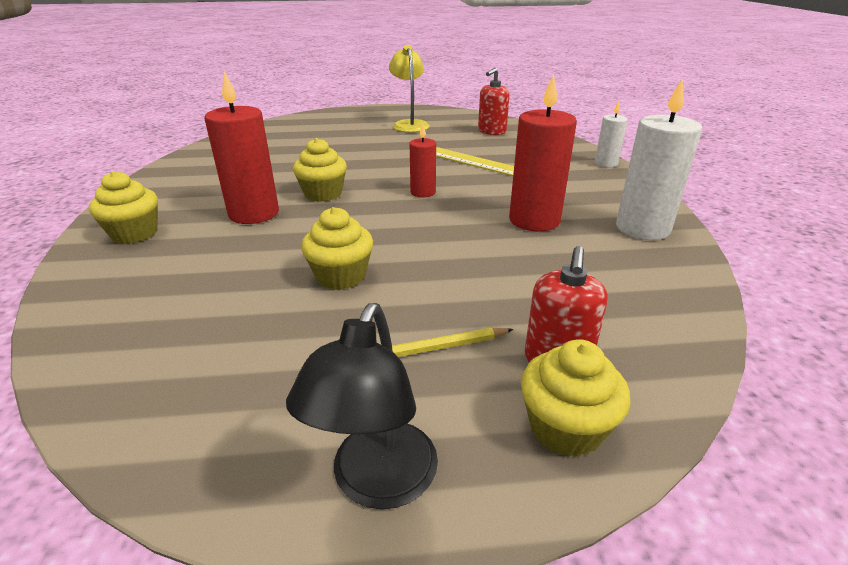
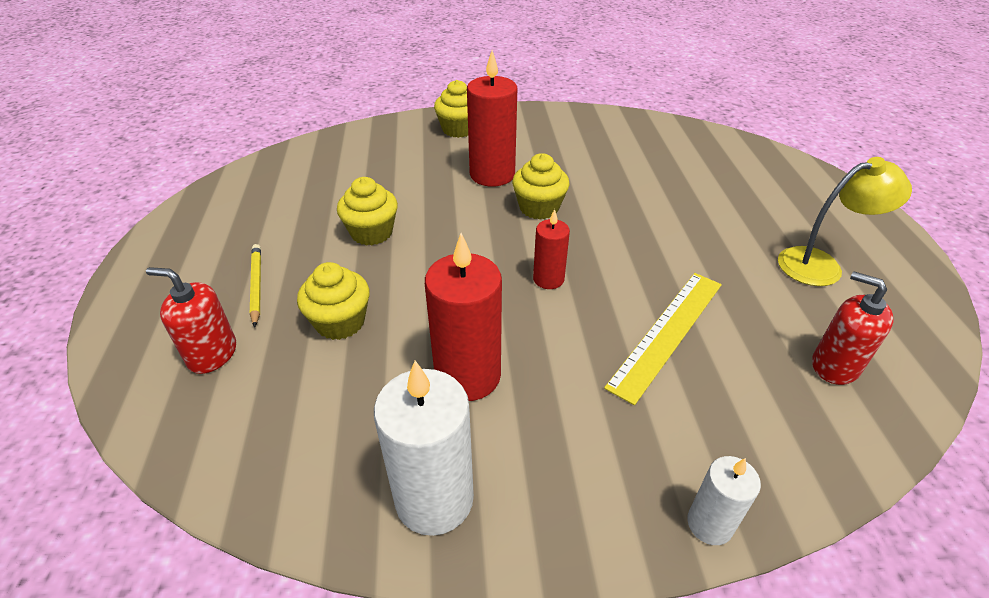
camera: 90 degrees right, 10 degrees up
black lamp [286,303,438,509] -> none
yellow cupcake [521,339,630,457] -> yellow cupcake moved to [297,262,370,340]

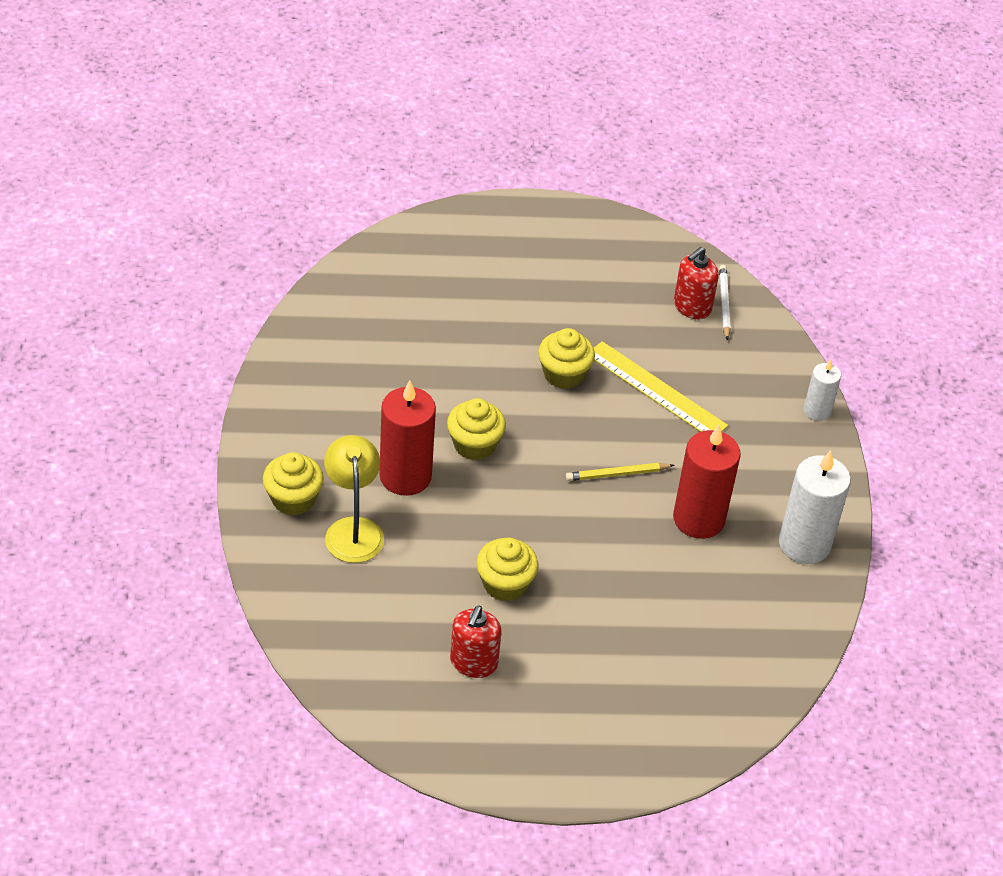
camera: 90 degrees left, 5 degrees up
red soap dispenser [146,267,236,374] -> red soap dispenser moved to [450,606,502,678]
yellow pencil [250,244,261,327] -> yellow pencil moved to [566,463,674,481]
yellow cupcake [297,262,370,340] -> yellow cupcake moved to [538,328,595,389]
red candle [533,209,570,289] -> none
yellow lamp [778,157,912,286] -> yellow lamp moved to [324,435,384,563]
none -> white pencil [719,265,731,340]

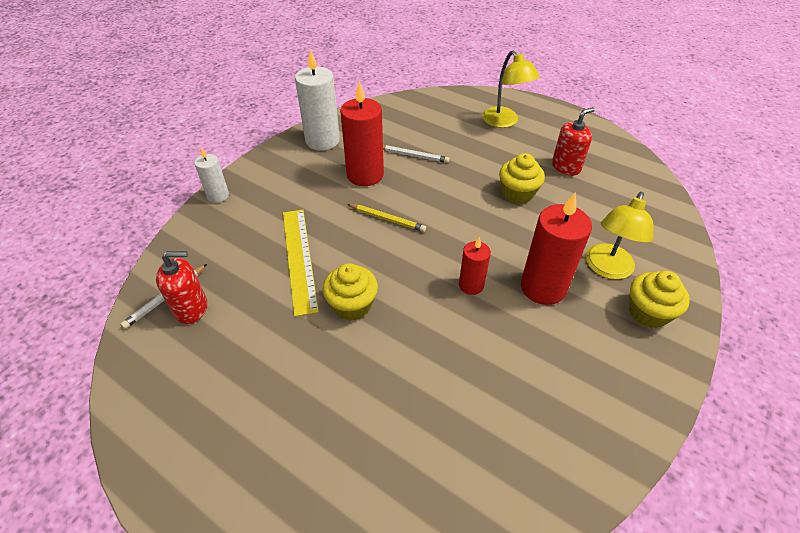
camera: 140 degrees left, 0 degrees up
yellow cupcake [447,398,506,460] -> red candle [459,237,491,295]
none -> white pencil [383,145,450,163]
none -> yellow lamp [482,51,540,128]

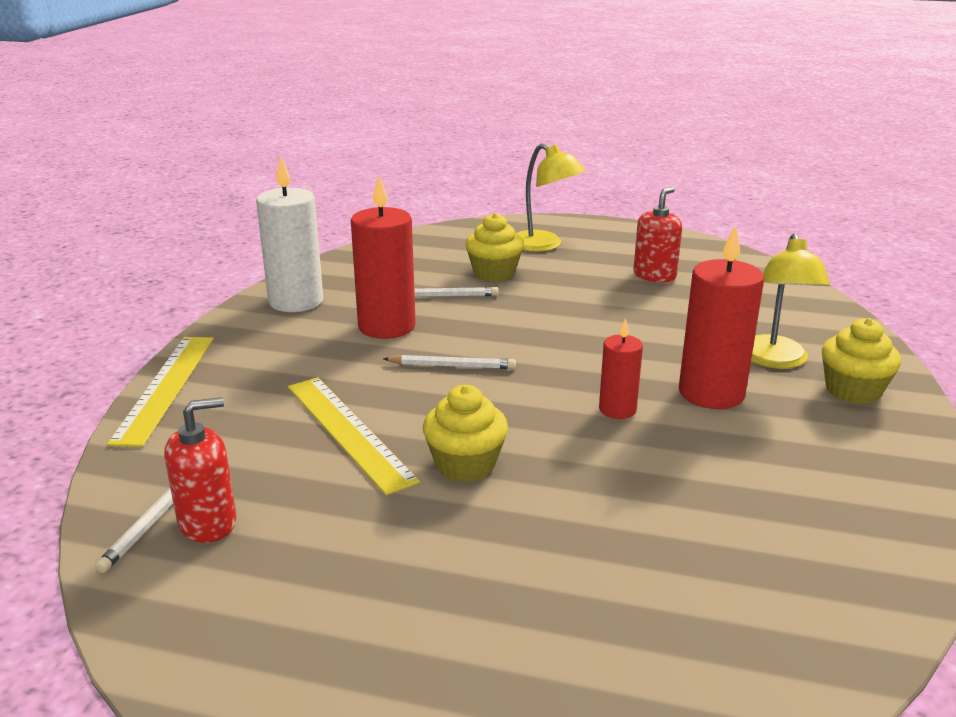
camera: 20 degrees left, 20 degrees down
white candle [194,147,229,203] -> yellow ruler [107,337,214,447]
yellow pencil [347,204,426,232] -> white pencil [383,355,516,369]
yellow cupcake [499,153,545,204] -> yellow cupcake moved to [465,213,524,282]

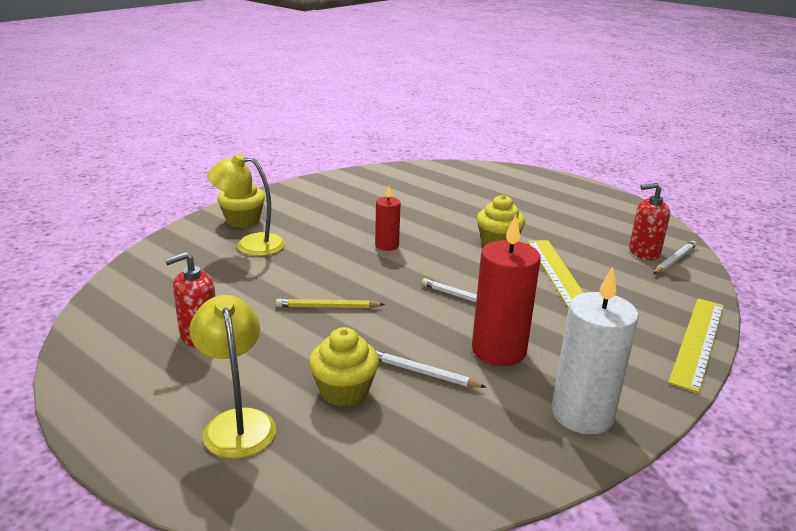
camera: 155 degrees left, 0 degrees up
red candle [679,225,764,409] -> none
yellow lamp [751,233,830,369] -> yellow lamp turned 120 degrees counterclockwise [207,154,285,256]
none -> yellow pencil [276,299,385,308]

